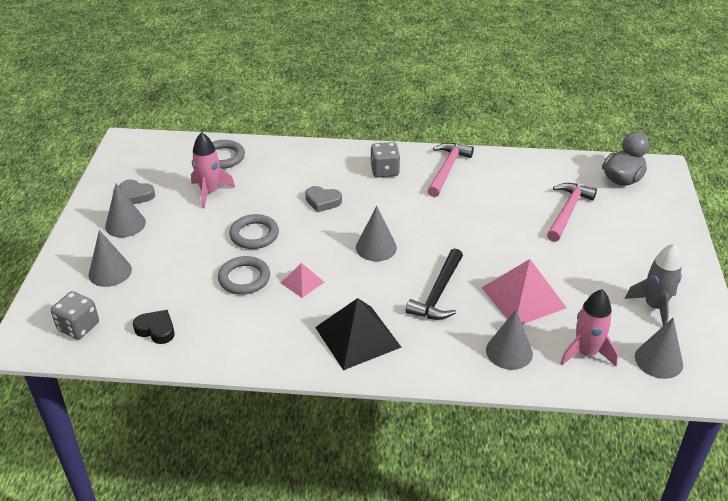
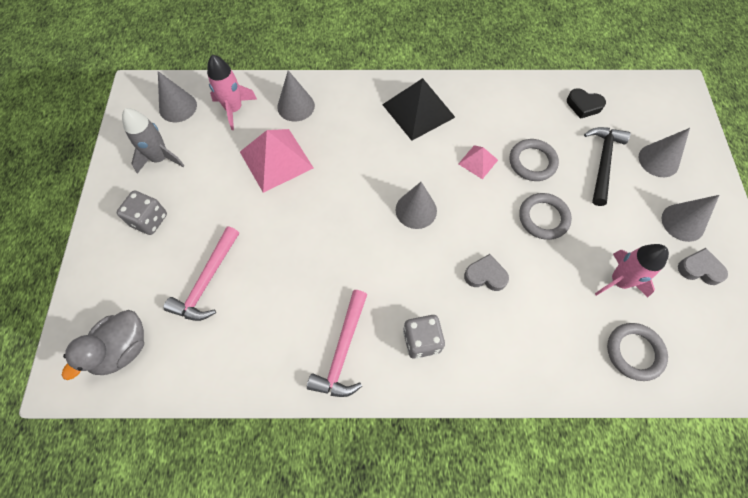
camera: 175 degrees right, 25 degrees up
grey dice [51,291,99,339] -> grey dice moved to [117,191,167,235]
black hammer [406,249,463,320] -> black hammer moved to [584,127,630,206]

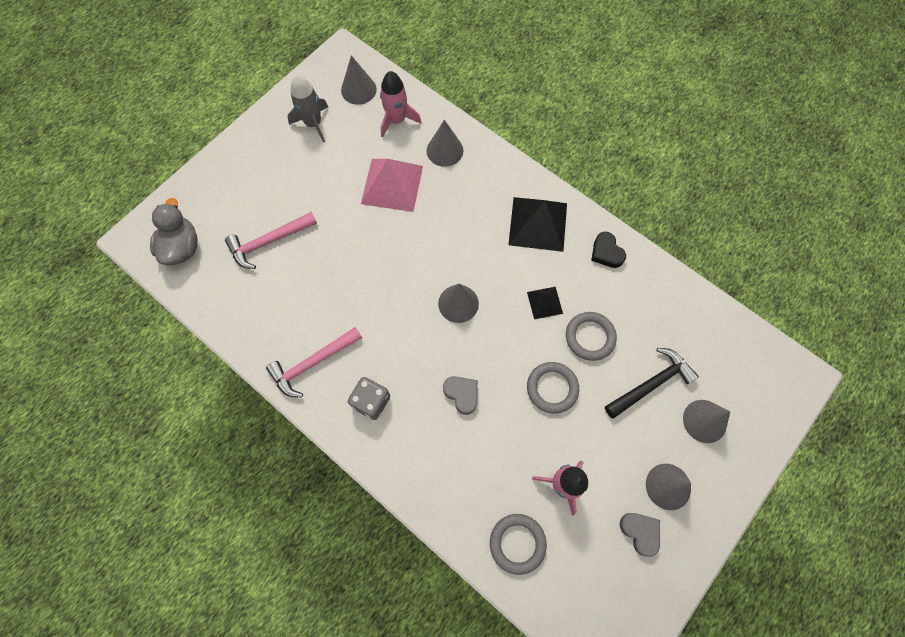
camera: 40 degrees right, 5 degrees up
grey duck [62,310,144,380] -> grey duck turned 105 degrees clockwise [150,198,197,265]
grey dice [117,191,167,235] -> none
pink pyramid [459,145,498,179] -> black pyramid [527,287,563,319]
black heart [567,88,606,119] -> black heart moved to [591,232,626,268]

